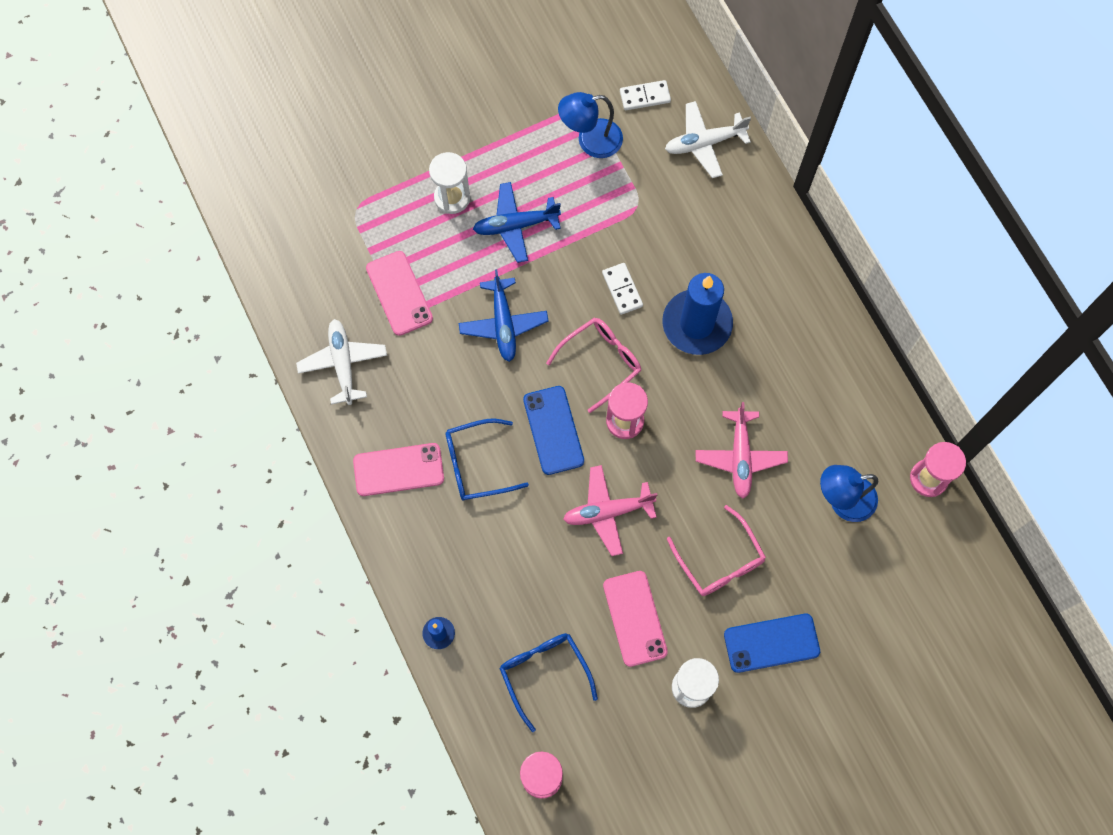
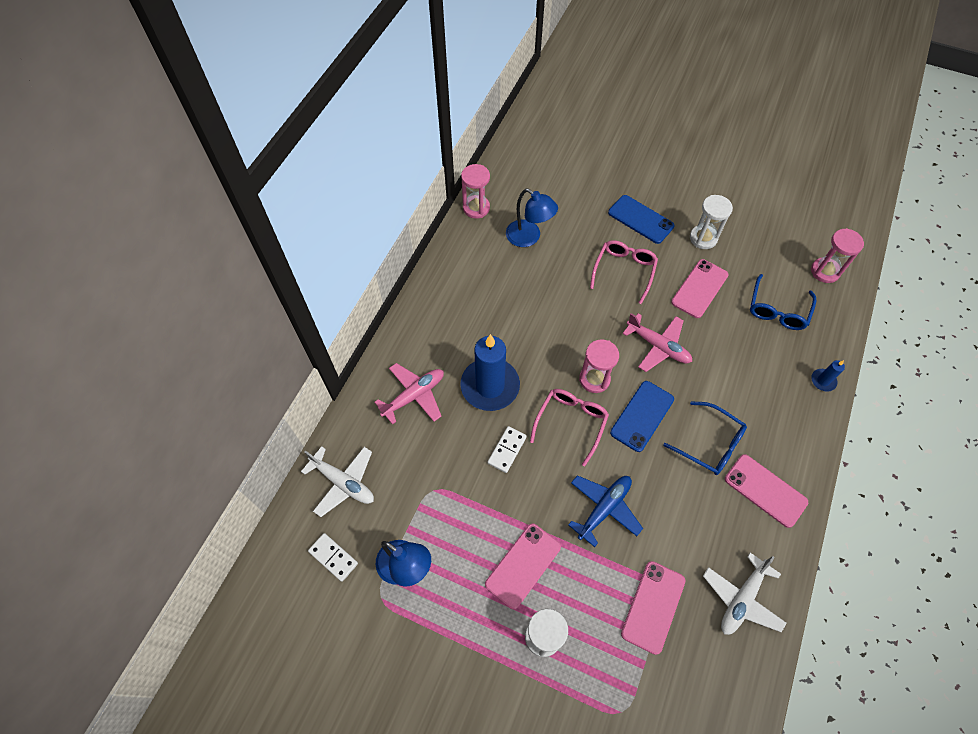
camera: 130 degrees left, 10 degrees down
blue plane [473,182,561,263] -> pink phone [485,524,561,609]
pink glasses [546,318,641,413] -> pink glasses turned 105 degrees clockwise [530,389,609,466]
pink plane [696,402,788,499] -> pink plane moved to [374,363,444,425]

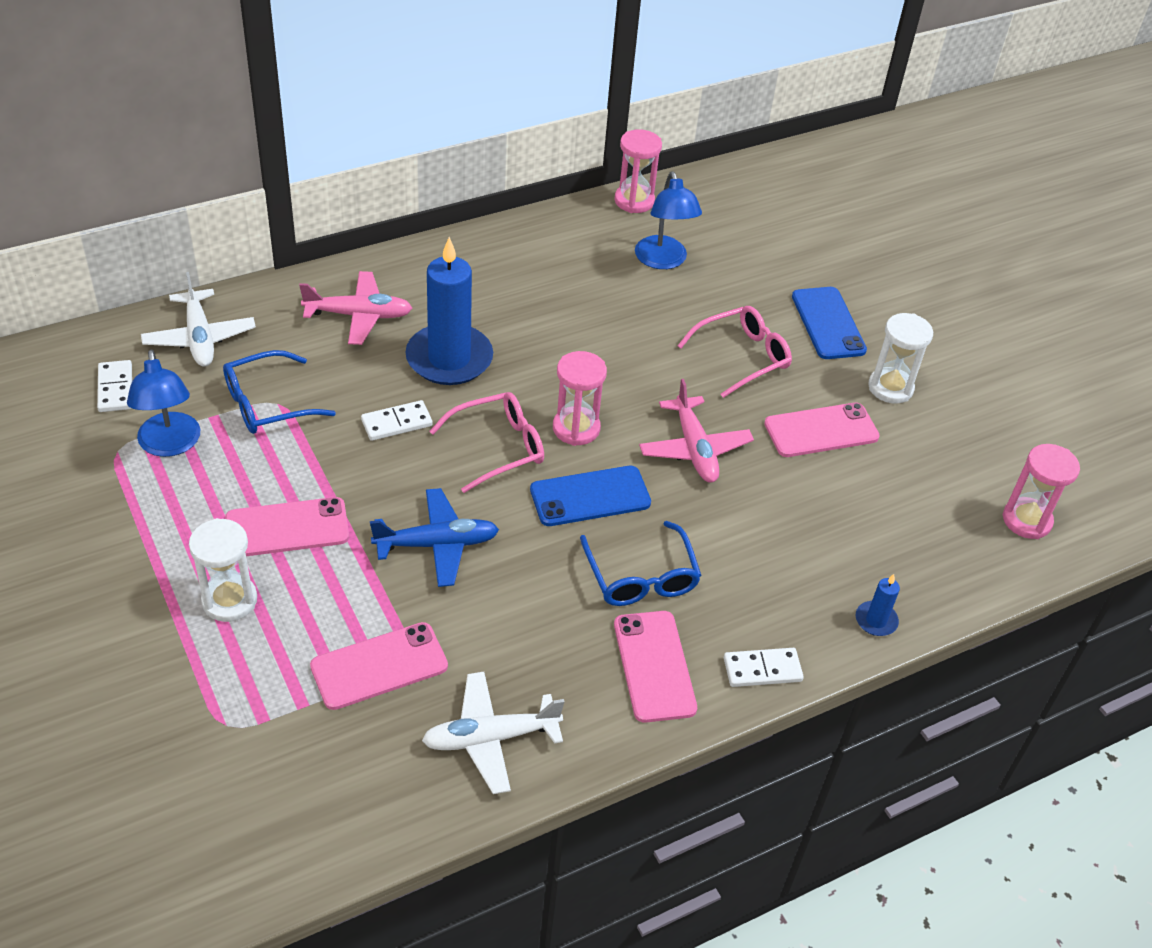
camera: 35 degrees right, 15 degrees down
blue glasses [750,274,816,330] -> blue glasses moved to [223,350,336,434]
none -> white domino [724,648,804,687]

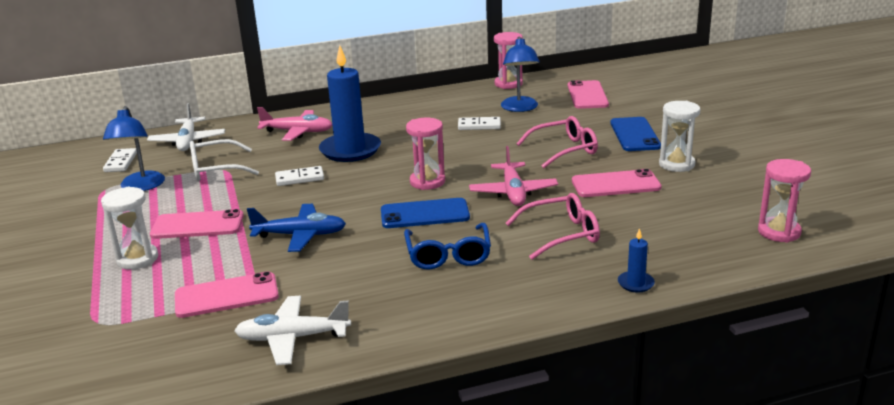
camera: 15 degrees right, 20 degrees down
blue glasses [223,350,336,434] -> white glasses [190,139,259,181]
pink glasses [429,392,544,493] -> pink glasses moved to [505,193,600,260]
pink phone [614,611,697,723] -> pink phone moved to [568,80,609,109]
white domino [724,648,804,687] -> white domino moved to [458,117,501,130]

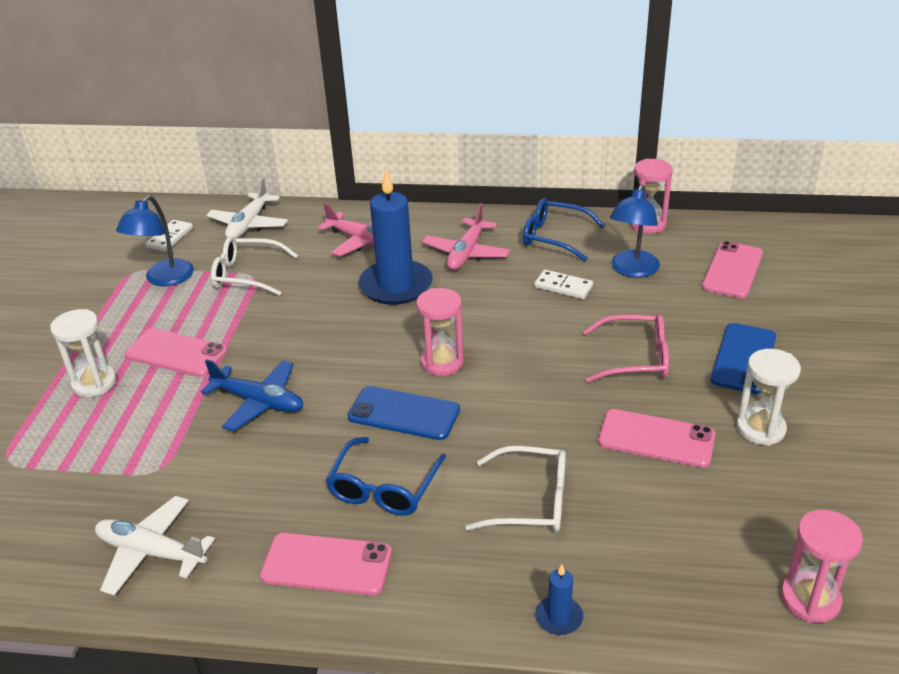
camera: 25 degrees right, 10 degrees up
pink phone [175,271,279,318] -> pink phone moved to [260,533,392,595]
white domino [275,166,324,186] -> none
pink plane [469,146,558,206] -> pink plane moved to [422,203,511,270]
pink glasses [505,193,600,260] -> white glasses [465,446,566,532]
none -> blue glasses [523,198,605,261]

